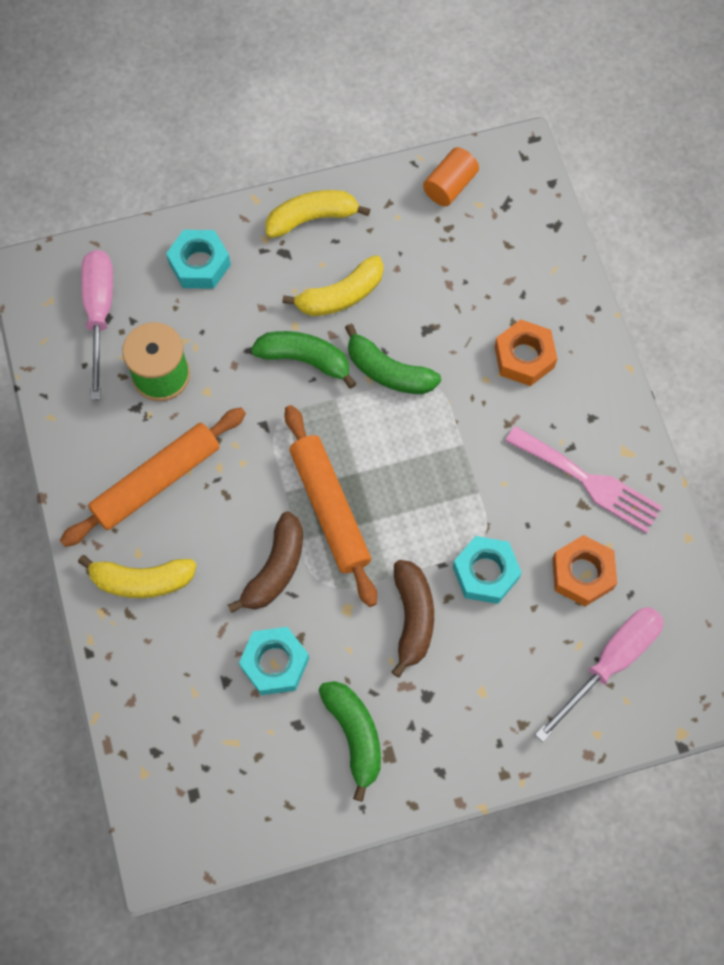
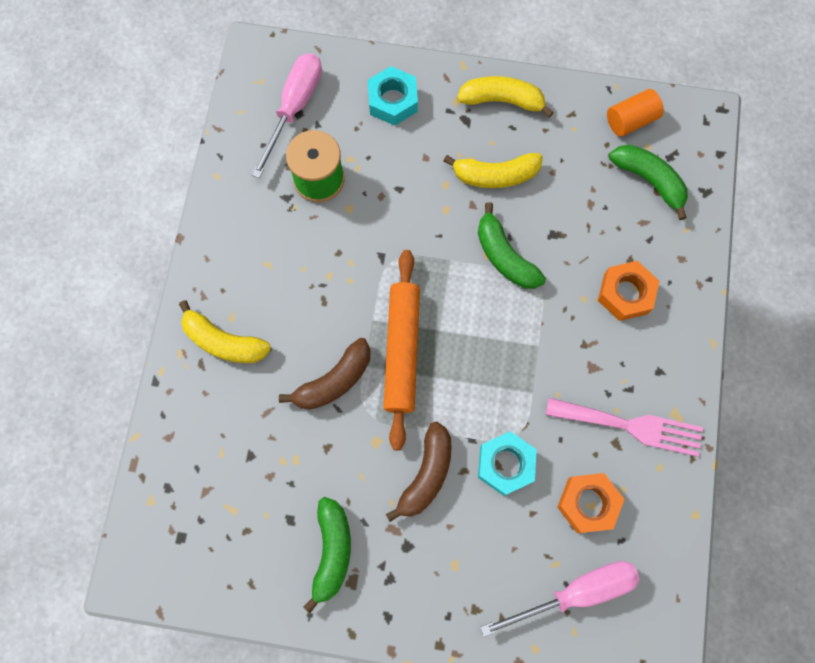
camera: 25 degrees right, 5 degrees up
orange rolling pin [60,407,246,547] -> none
turquoise nut [239,627,309,695] -> none
green banana [251,331,357,389] -> green banana moved to [609,145,688,220]
pink fork [505,426,662,534] -> pink fork turned 45 degrees counterclockwise [546,398,703,457]

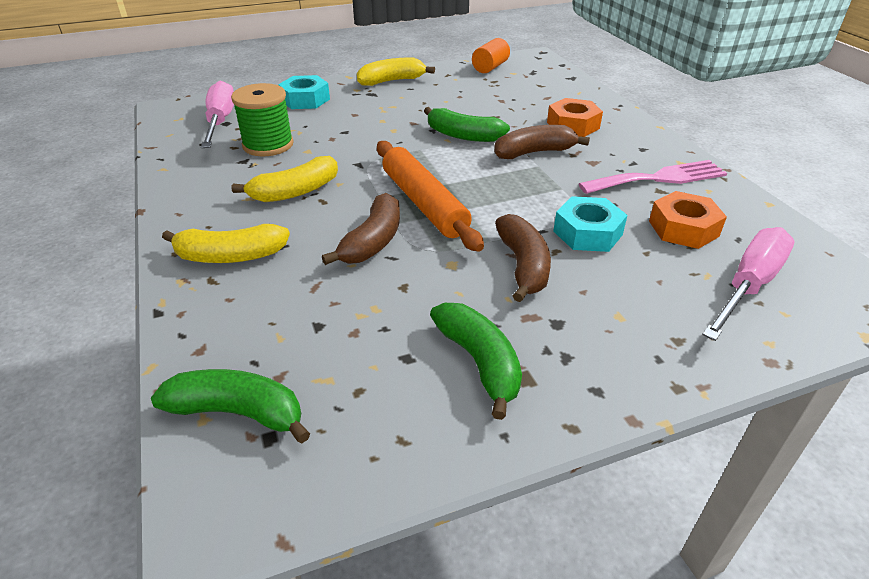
camera: 30 degrees left, 35 degrees down
yellow banana [443,153,543,188] -> yellow banana moved to [232,156,338,202]
green banana [609,145,688,220] -> green banana moved to [151,369,310,444]
none -> brown banana [494,125,590,159]

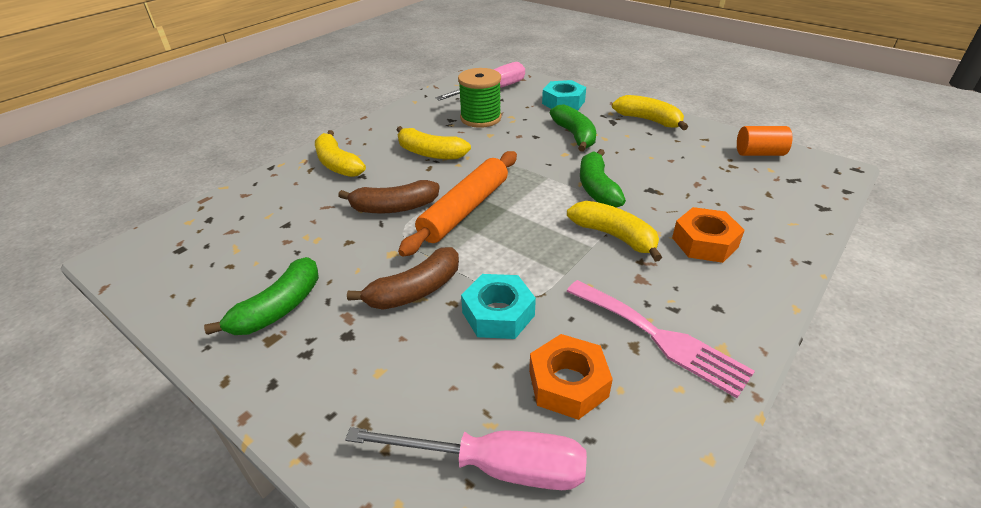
camera: 60 degrees right, 0 degrees up
green banana [151,369,310,444] -> green banana moved to [550,104,596,152]
brown banana [494,125,590,159] -> yellow banana [567,201,662,262]

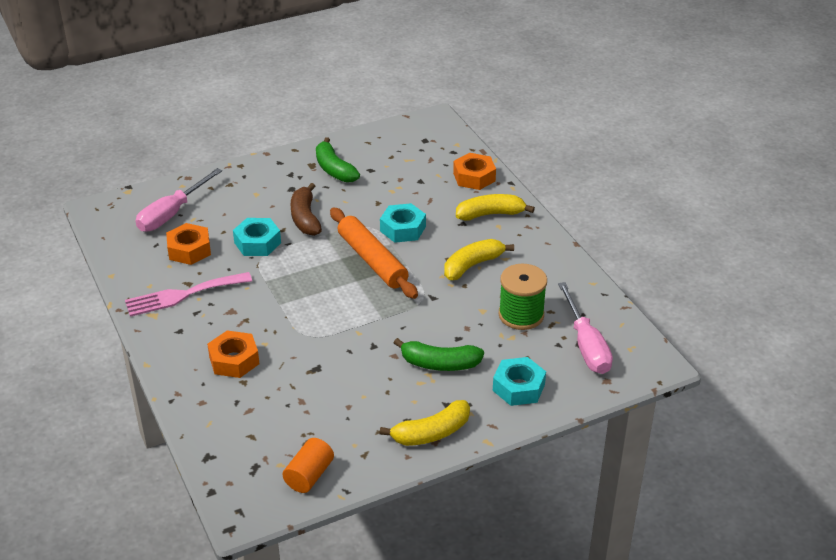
camera: 115 degrees right, 0 degrees up
brown banana [338,180,440,213] -> turquoise nut [380,203,426,243]
yellow banana [567,201,662,262] -> none
green banana [580,149,626,208] -> none
none -> orange nut [453,153,496,190]

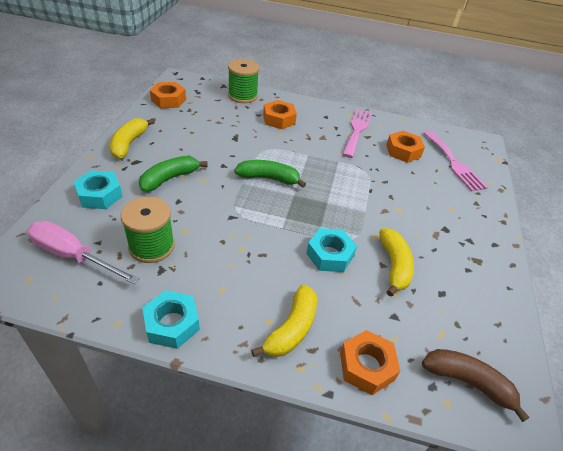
camera: 125 degrees right, 5 degrees up
pink screwdriver [136,168,222,232] -> pink fork [423,131,488,192]
turquoise nut [233,218,281,256] -> turquoise nut moved to [142,290,200,349]
orange cylinder [282,438,334,493] -> orange nut [150,82,186,109]
brown banana [291,183,322,236] -> brown banana moved to [422,349,529,422]
green banana [316,137,360,183] -> green banana moved to [234,160,306,188]
orange rolling pin [330,207,418,299] -> none
yellow banana [444,239,514,280] -> yellow banana moved to [379,228,414,297]
none -> green spool [228,59,259,103]

